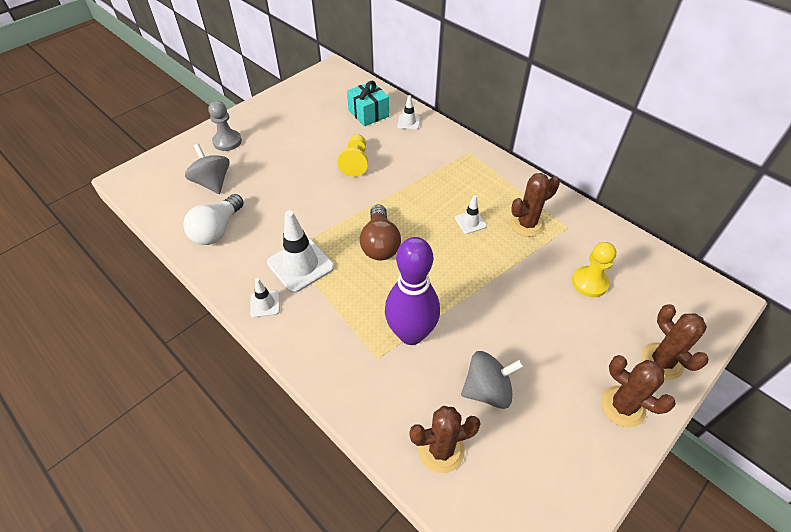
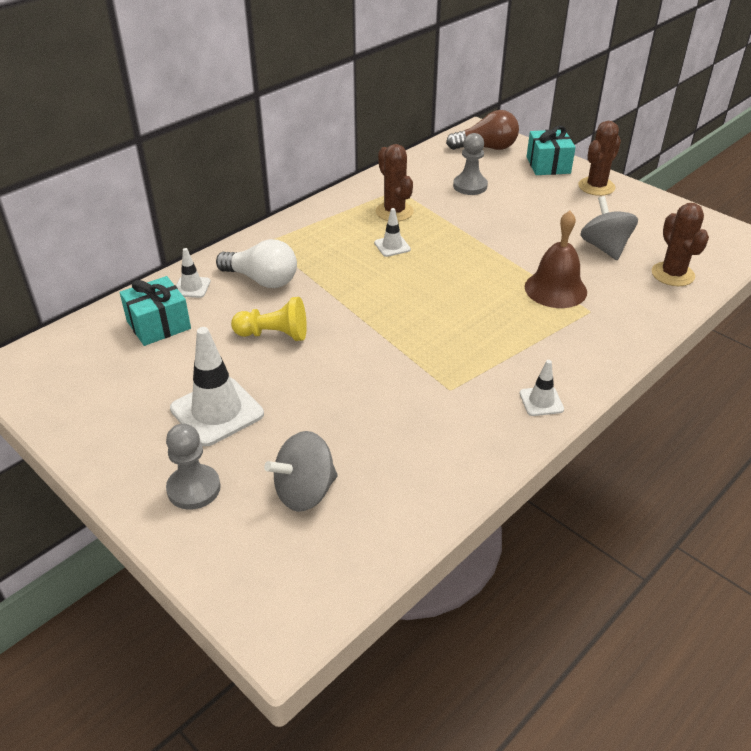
camera: 90 degrees left, 10 degrees down
white light bulb [183,194,244,245] -> white light bulb moved to [216,239,297,288]
white traffic cone [267,210,334,293] -> white traffic cone moved to [170,327,264,446]
brown light bulb [360,204,401,261] -> brown light bulb moved to [446,110,519,150]
purple bowling pin [385,237,440,345] -> brown bell [525,211,587,308]
yellow pawn [572,242,616,297] -> grey pawn [453,133,488,195]
brown cactus [641,304,709,380] -> turquoise gift [527,126,576,175]

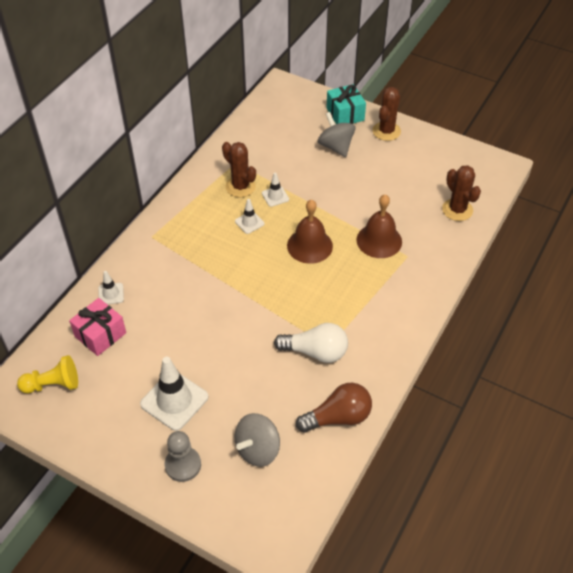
camera: 15 degrees left, 10 degrees up
turquoise gift [120,276,191,346] -> pink gift [69,298,126,356]
white light bulb [216,239,297,288] -> white light bulb moved to [274,323,348,363]
yellow pawn [231,297,307,341] -> yellow pawn moved to [17,355,78,393]
brown light bulb [446,110,519,150] -> brown light bulb moved to [296,383,372,433]
grey pawn [453,133,488,195] -> none
white traffic cone [520,360,564,416] -> white traffic cone moved to [262,172,289,207]
grey spinning top [580,196,638,260] -> grey spinning top moved to [318,112,356,157]
none -> brown bell [287,199,333,264]

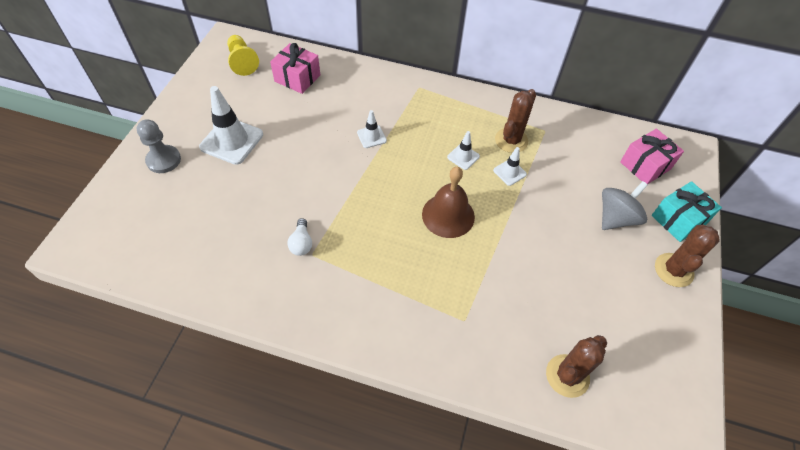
camera: 75 degrees right, 5 degrees up
white traffic cone [98,271,124,304] -> white traffic cone moved to [357,110,387,148]
grey spinning top [235,413,280,467] -> none
white light bulb [274,323,348,363] -> white light bulb [287,218,312,256], size x0.56
brown light bulb [296,383,372,433] -> none
brown bell [356,194,402,258] -> none
brown cactus [373,87,401,141] -> brown cactus turned 75 degrees counterclockwise [655,225,720,287]
none -> pink gift [620,129,684,184]

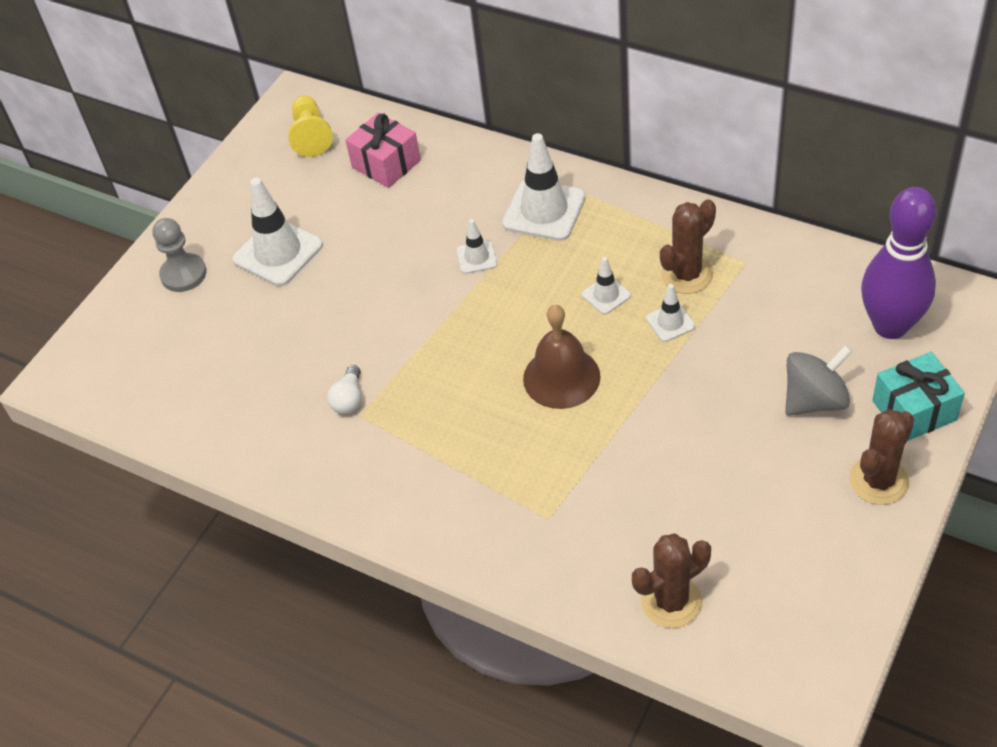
camera: 20 degrees right, 5 degrees down
pink gift [620,129,684,184] -> purple bowling pin [861,187,937,339]
none -> white traffic cone [502,133,586,241]

